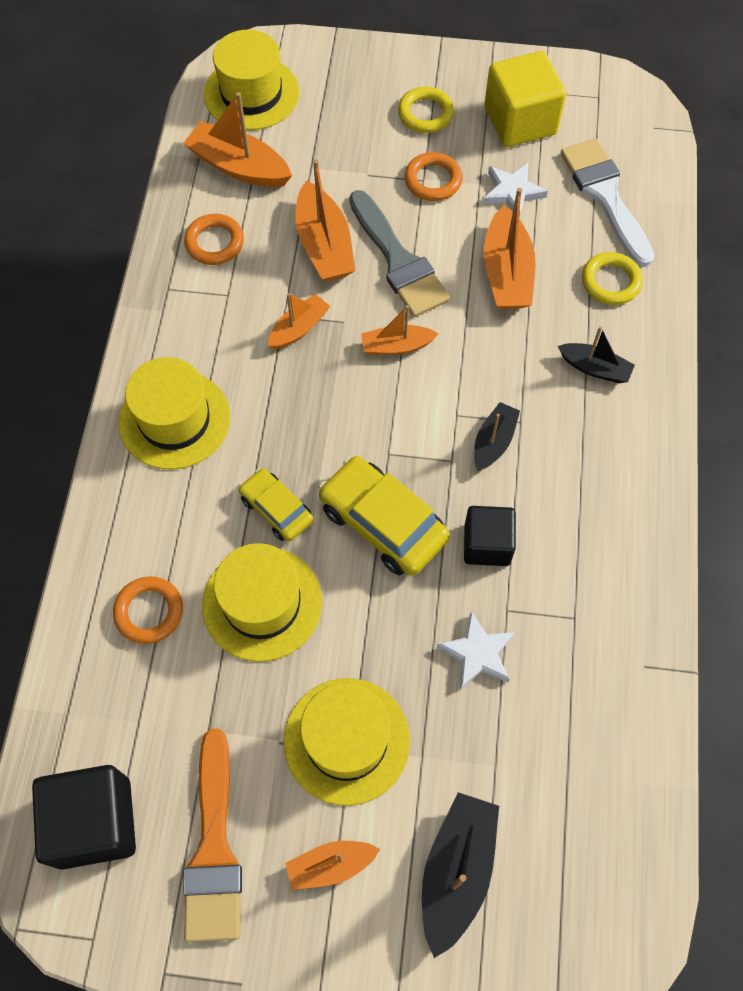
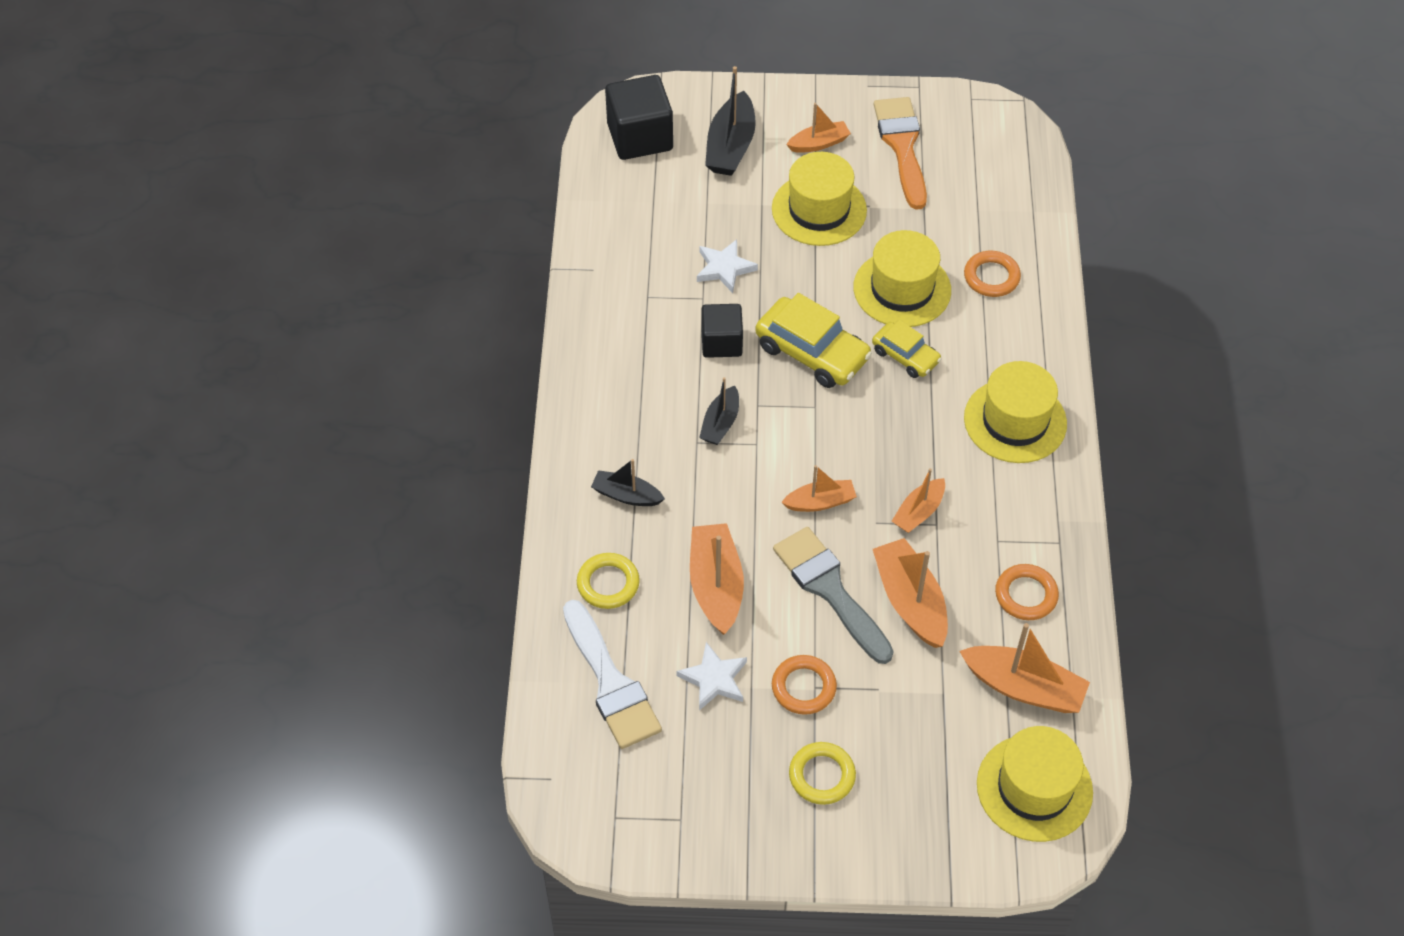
camera: 175 degrees right, 10 degrees down
black cube [32,765,136,870] -> black cube moved to [605,75,673,160]
yellow cube [484,51,566,147] -> none

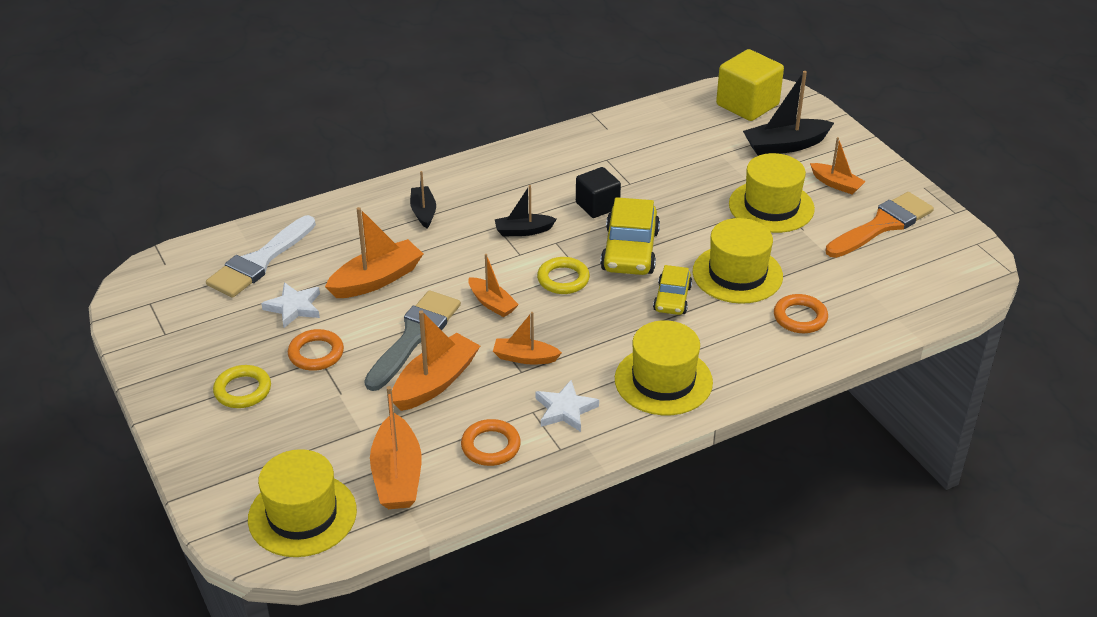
camera: 60 degrees right, 15 degrees down
yellow ring [577,553,640,609] -> yellow ring moved to [537,257,590,294]
black cube [605,75,673,160] -> yellow cube [716,49,784,121]
white star [697,239,758,293] -> white star moved to [536,380,599,432]

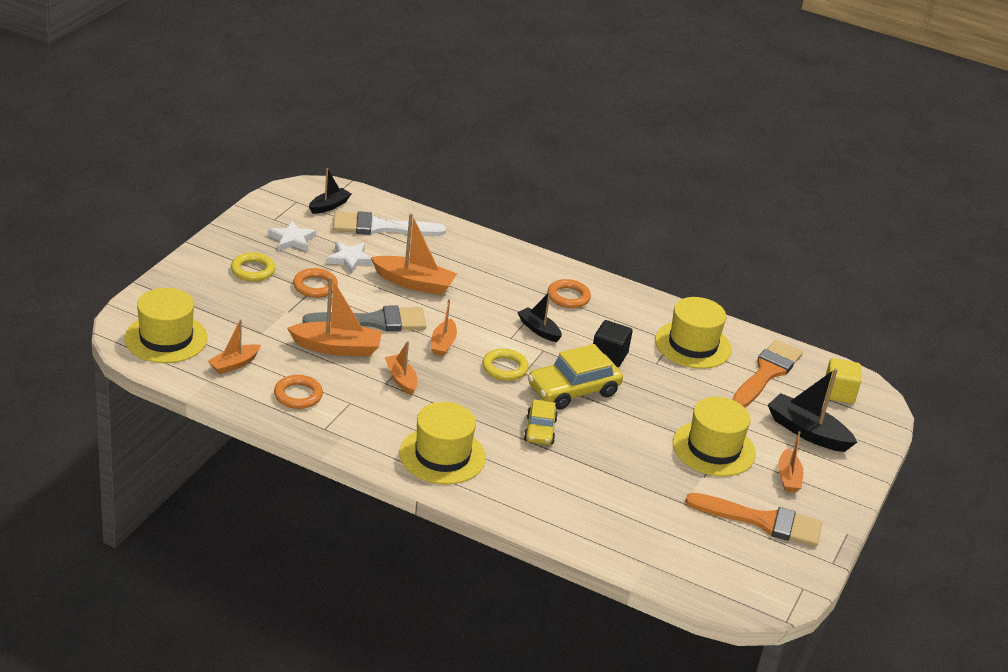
camera: 50 degrees right, 5 degrees down
orange boat [370,386,421,509] -> orange boat [208,319,261,374], size x0.61
black boat [410,171,436,228] -> black boat moved to [309,168,351,214]
white star [536,380,599,432] -> white star moved to [268,221,317,252]
yellow car [653,265,692,315] -> yellow car turned 60 degrees counterclockwise [524,399,558,445]
yellow hat [693,218,783,304] -> yellow hat moved to [655,297,732,369]
yellow cube [716,49,784,121] -> yellow cube [825,358,861,404], size x0.65
orange ring [774,294,828,333] -> orange ring moved to [548,279,591,308]
none -> orange brush [732,340,803,407]

